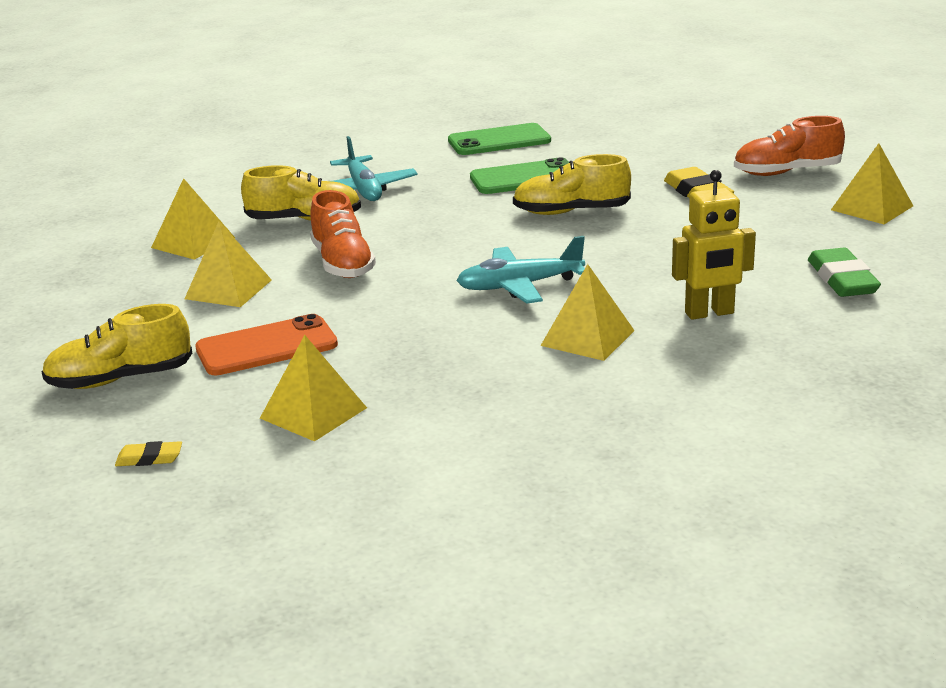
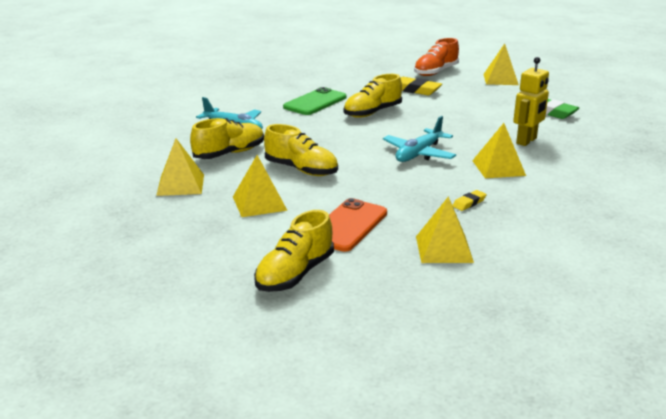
camera: 40 degrees left, 0 degrees up
yellow eraser [115,441,182,466] -> yellow eraser moved to [452,190,487,211]
orange shoe [310,190,376,278] -> yellow shoe [264,124,338,176]
green phone [448,123,551,155] -> none

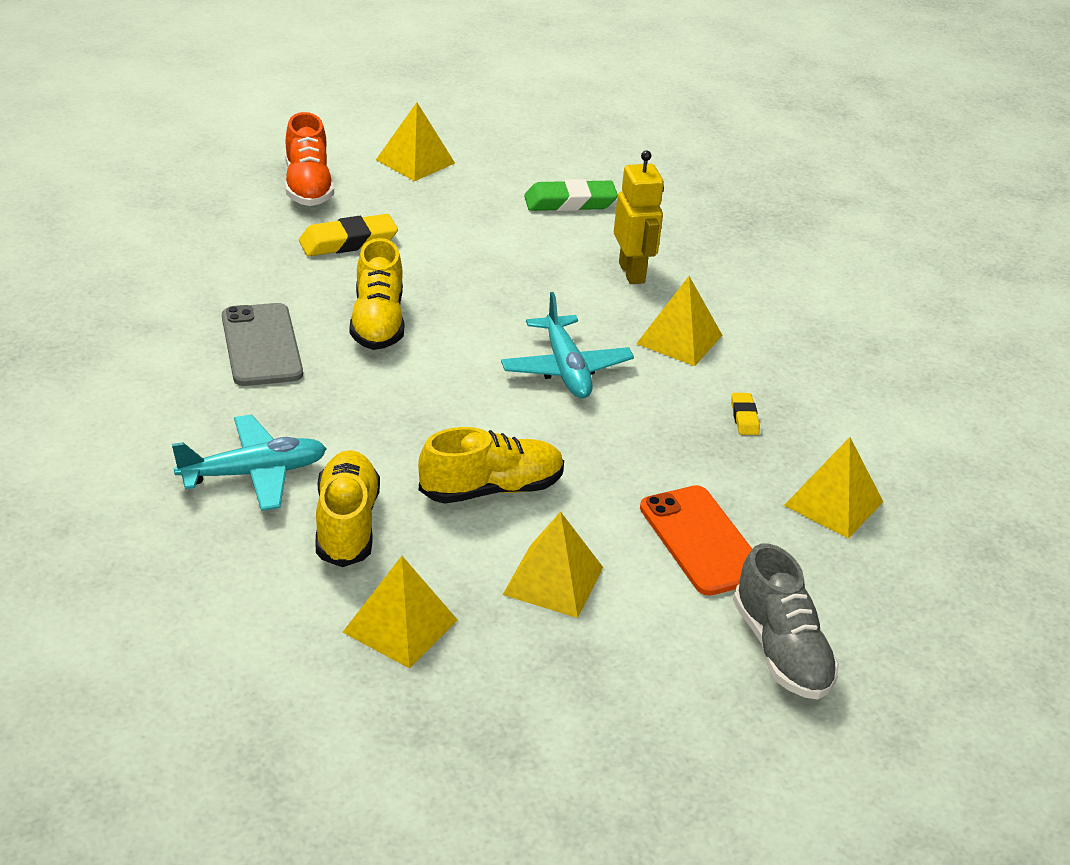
camera: 55 degrees left, 10 degrees up
yellow shoe [254,210,334,292] -> grey shoe [733,544,839,700]
green phone [283,87,347,115] -> grey phone [222,303,303,386]

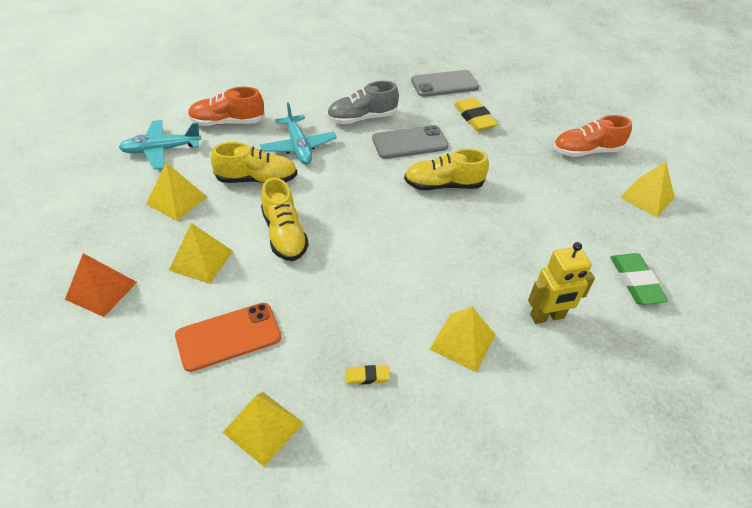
camera: 90 degrees right, 10 degrees up
yellow eraser [299,214,398,256] -> yellow eraser moved to [454,98,498,131]
turquoise plane [501,292,634,398] -> turquoise plane moved to [118,120,202,170]
grey shoe [733,544,839,700] -> grey shoe moved to [327,81,399,124]
none -> orange pyramid [65,253,137,317]
none -> orange shoe [188,87,265,126]
none -> grey phone [411,70,479,97]

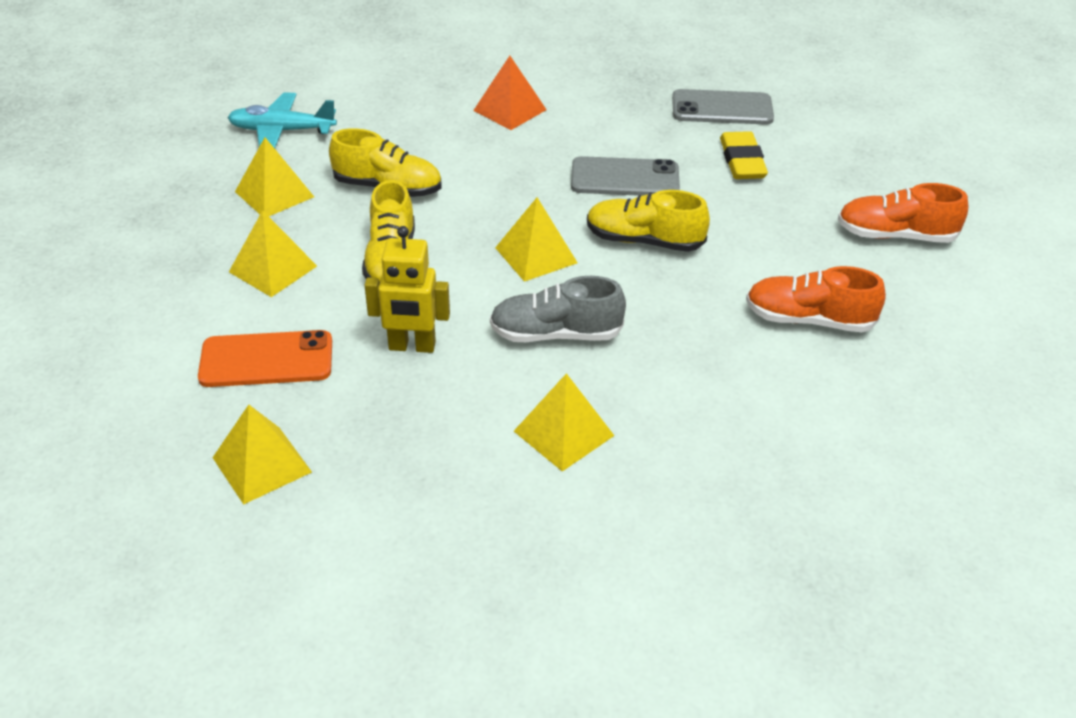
camera: 20 degrees right, 5 degrees down
orange pyramid [65,253,137,317] -> orange pyramid moved to [473,56,547,130]
orange shoe [188,87,265,126] -> orange shoe moved to [746,266,886,332]
turquoise plane [260,102,337,165] -> none
grey shoe [327,81,399,124] -> grey shoe moved to [490,276,626,342]
yellow eraser [345,365,390,385] -> none
yellow robot [528,242,595,324] -> yellow robot moved to [364,226,450,353]
green eraser [610,253,668,305] -> none
yellow pyramid [620,162,675,218] -> yellow pyramid moved to [495,198,578,282]

